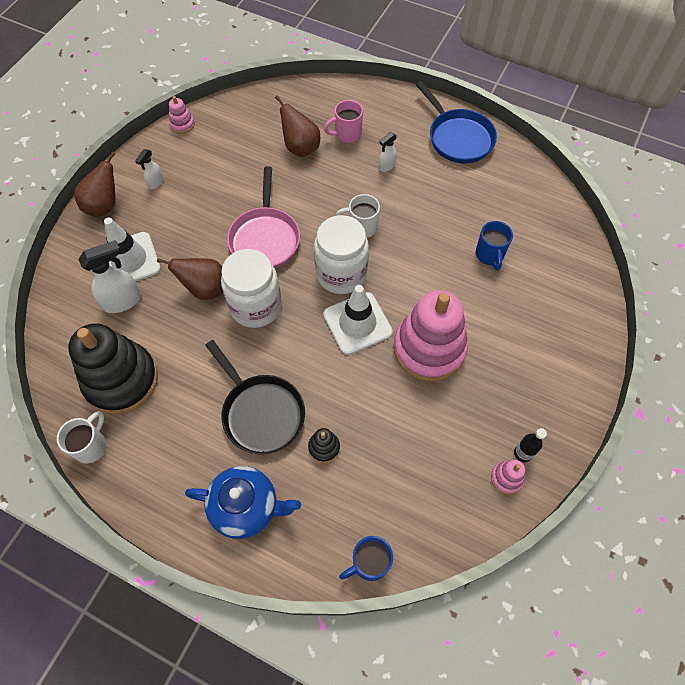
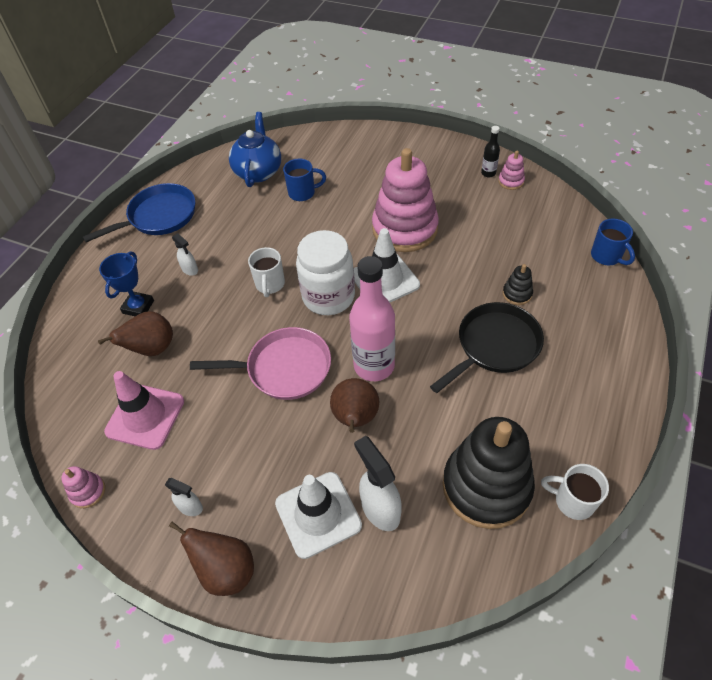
camera: 90 degrees left, 10 degrees down
blue teapot [185,466,301,539] -> blue teapot moved to [229,112,281,187]
white jar [221,249,282,328] -> pink bottle [349,256,395,381]
pink mug [324,100,363,143] -> blue trophy [99,252,154,316]
none -> pink traffic cone [104,371,184,450]

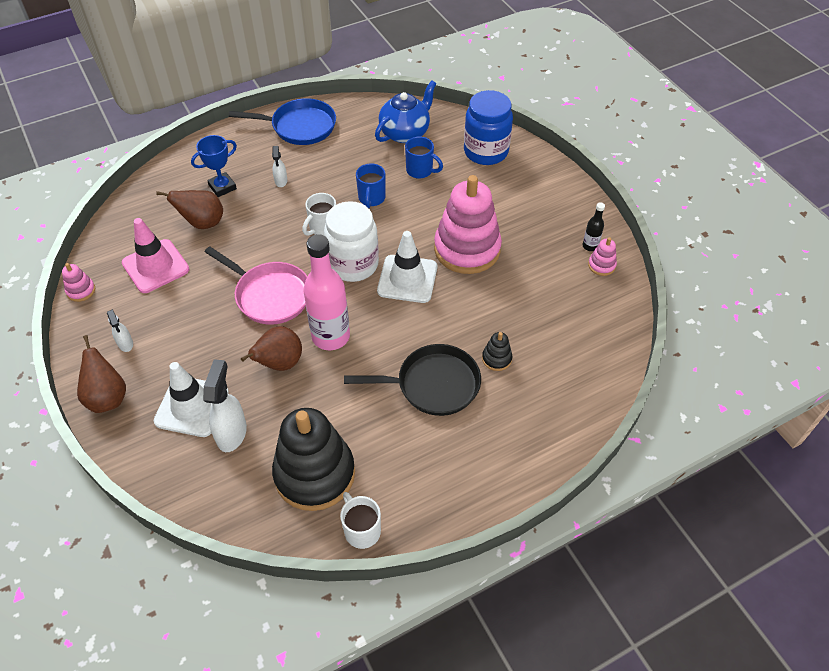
camera: 35 degrees right, 0 degrees up
blue mug [591,219,635,265] -> blue mug moved to [356,163,386,208]
none -> blue jar [464,90,513,165]

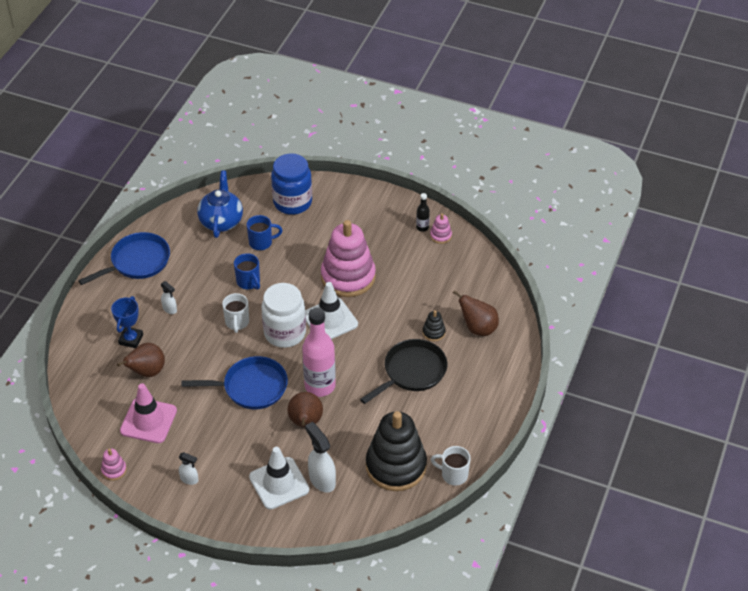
camera: 40 degrees left, 5 degrees down
brown pear [77,335,126,413] -> brown pear moved to [453,290,499,336]
pink pan [205,246,307,325] -> blue pan [182,356,288,409]

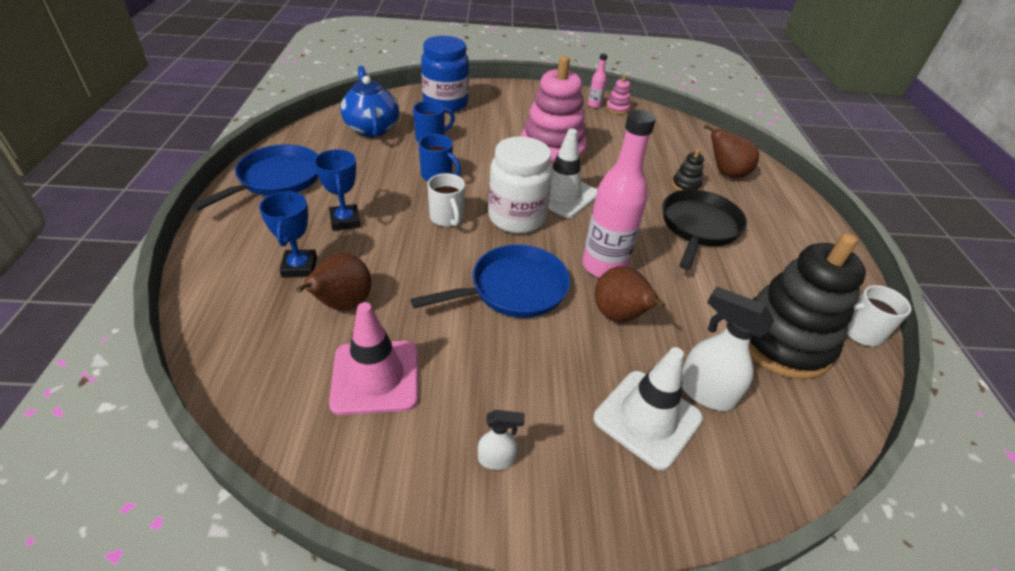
camera: 25 degrees left, 5 degrees down
pink stacking toy [101,448,127,481] -> none
white spray bottle [161,281,177,314] -> blue trophy [314,149,361,231]
black bottle [416,193,430,232] -> pink bottle [588,54,607,108]

